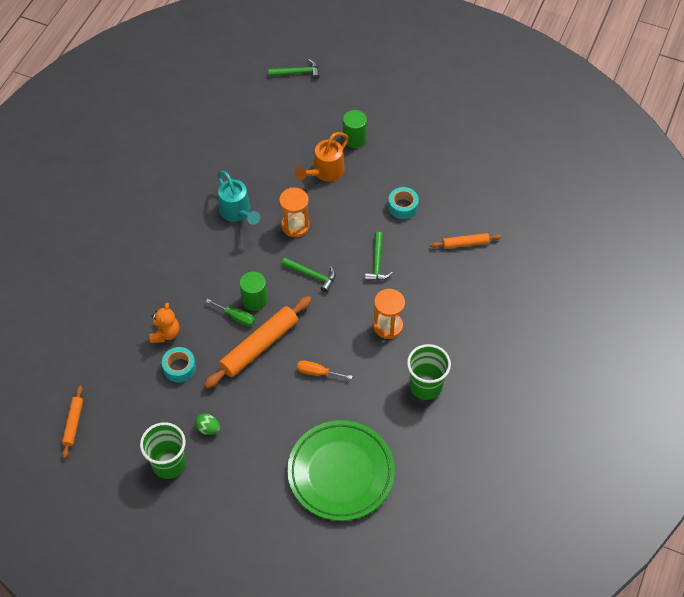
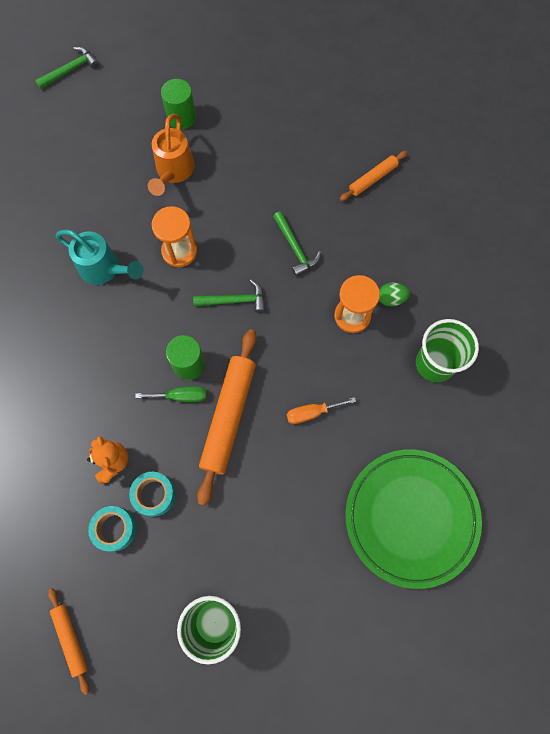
camera: 30 degrees left, 15 degrees up
green egg [195,414,220,435] -> green egg moved to [379,283,410,306]
turquoise tape [388,187,419,219] -> turquoise tape moved to [88,506,137,551]

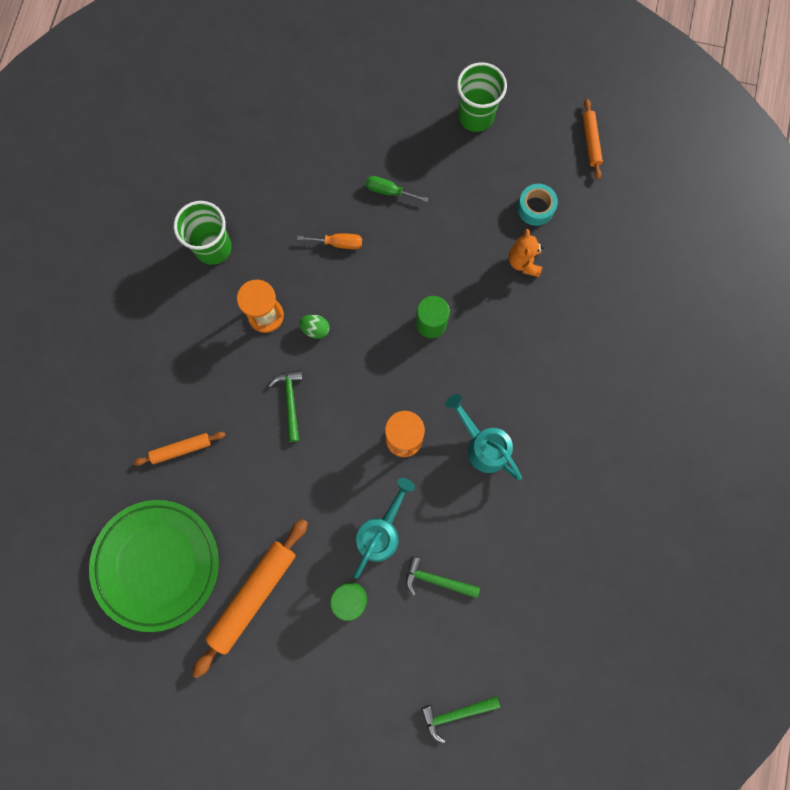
camera: 160 degrees left, 5 degrees up
turquoise tape [129,472,176,517] -> none
green screwdriver [135,386,206,402] -> green screwdriver moved to [366,176,429,202]
orange watering can [148,114,195,196] -> turquoise watering can [354,478,415,579]
green hammer [193,279,265,313] -> green hammer moved to [406,556,480,598]
orange rolling pin [197,329,257,506] -> orange rolling pin moved to [192,519,308,678]
green plate [345,449,482,589] -> green plate moved to [89,500,219,632]
green egg [379,283,410,306] -> green egg moved to [299,315,330,339]

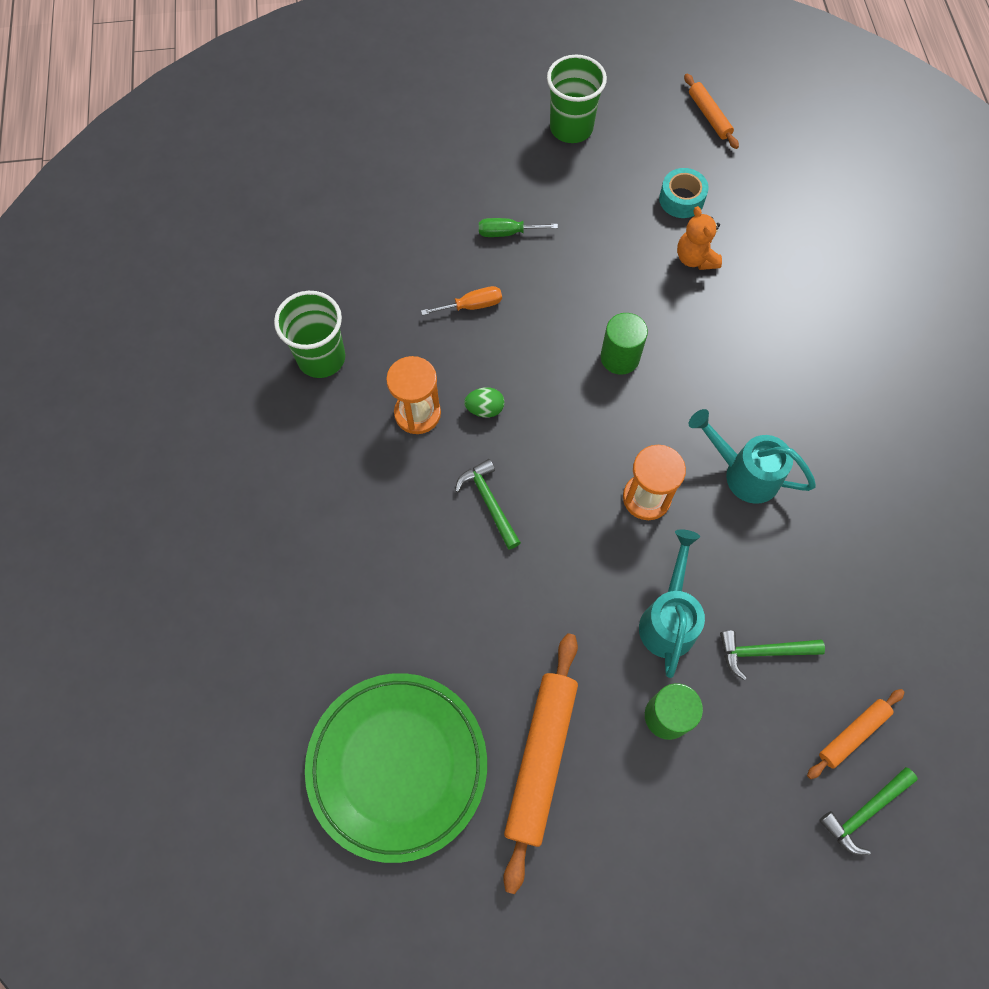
camera: 20 degrees left, 10 degrees down
orange rolling pin [133,432,225,466] -> orange rolling pin moved to [807,689,904,779]

